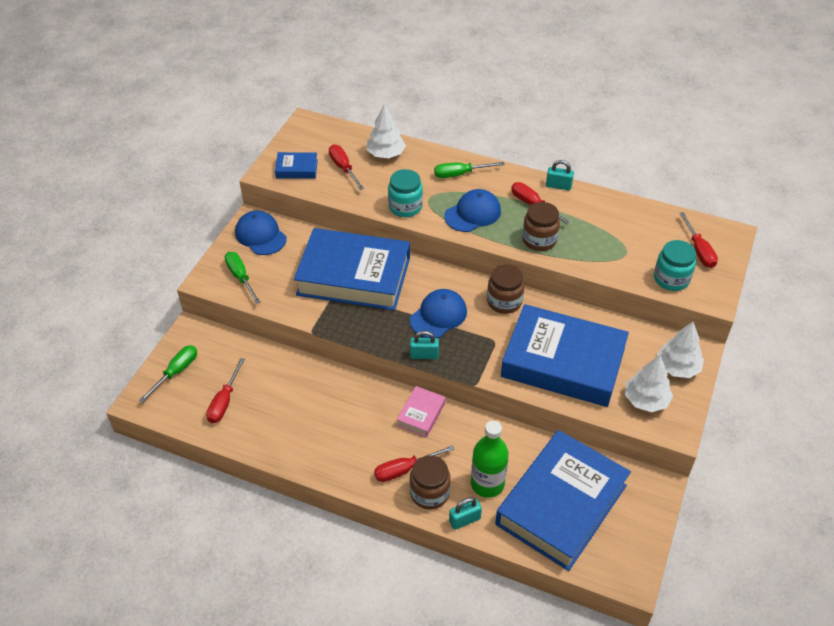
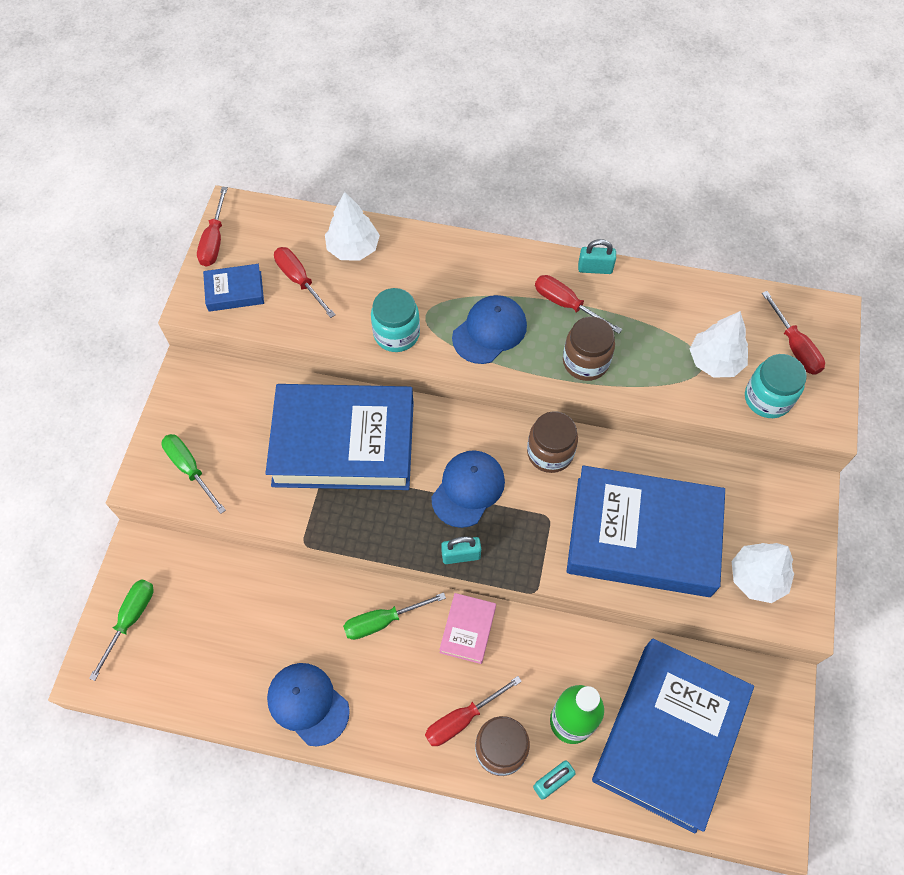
camera: 10 degrees left, 15 degrees up
red screwdriver [206,358,245,423] -> red screwdriver moved to [197,187,228,267]
blue cap [235,211,287,255] -> blue cap moved to [267,663,350,747]
green screwdriver [434,162,505,178] -> green screwdriver moved to [343,592,446,640]
white tree [657,322,704,378] -> white tree moved to [690,311,748,378]

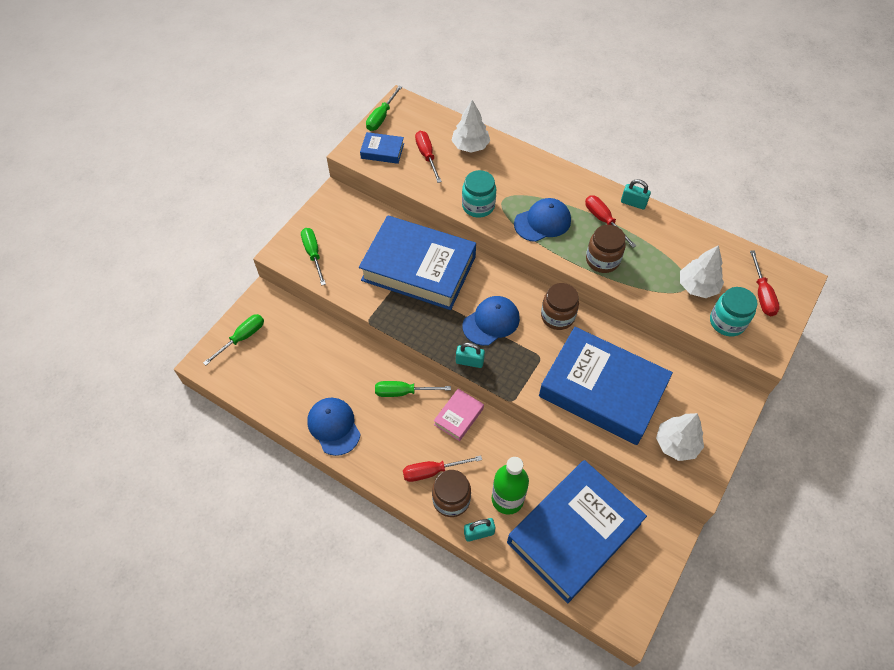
camera: 20 degrees right, 5 degrees down
red screwdriver [197,187,228,267] -> green screwdriver [366,86,402,131]

